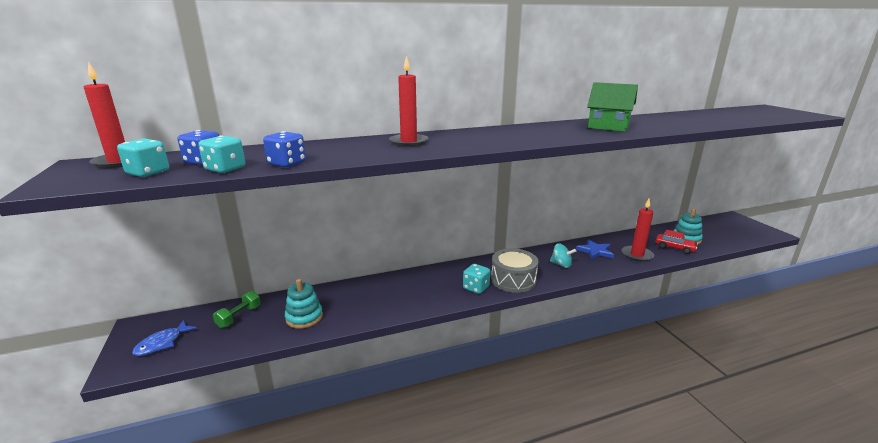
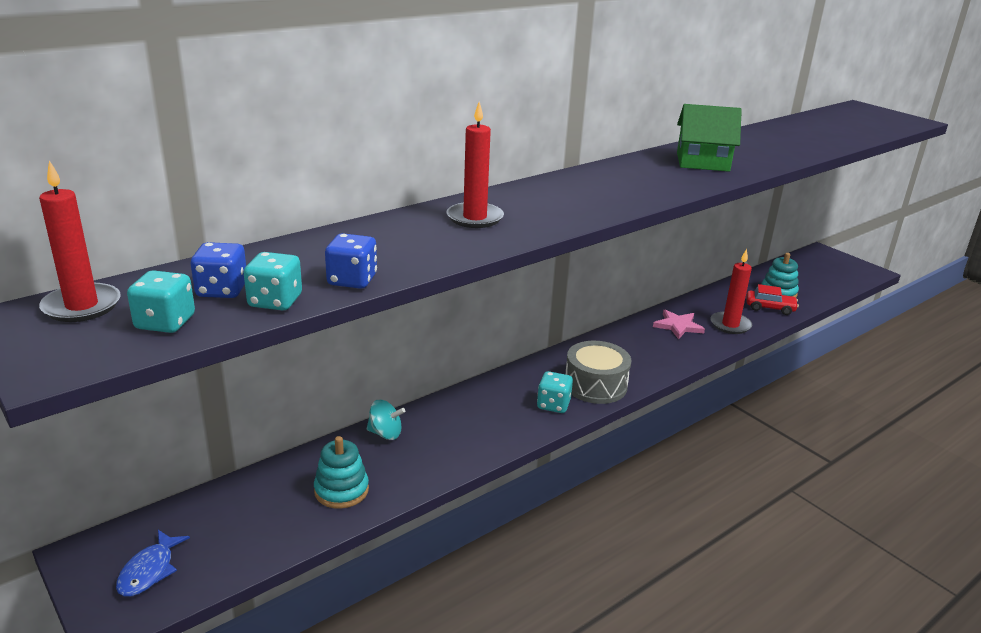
camera: 20 degrees left, 5 degrees up
green dumbbell [213,291,261,328] -> none
turquoise spinning top [550,243,576,268] -> turquoise spinning top moved to [367,399,405,440]
blue star [576,239,614,259] -> pink star [653,310,705,339]

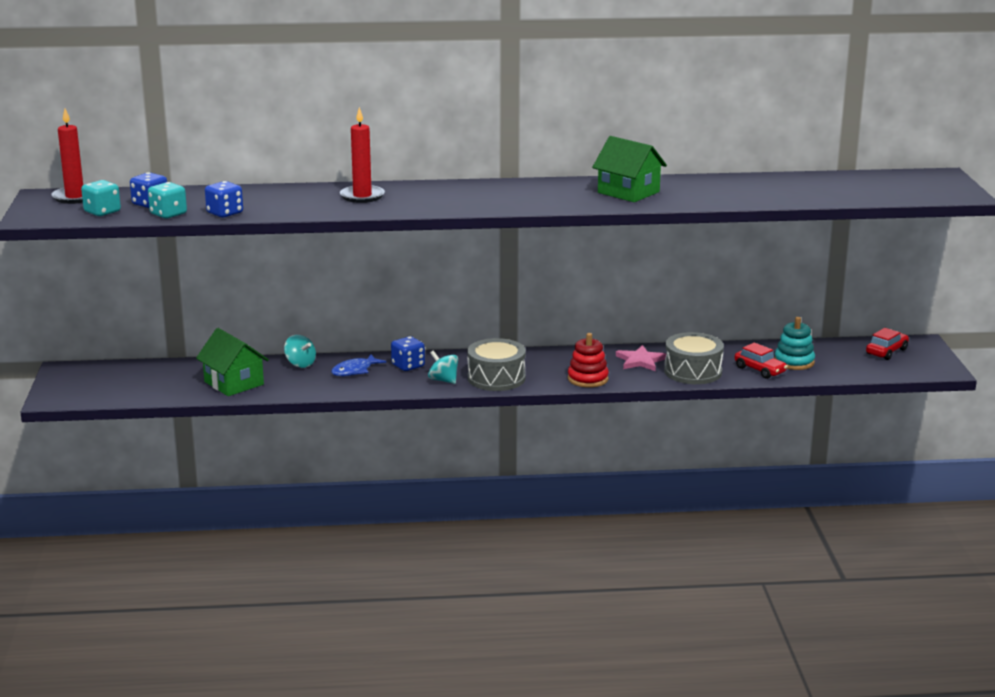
camera: 35 degrees right, 5 degrees down
blue fish [116,530,190,597] -> blue fish moved to [331,354,386,376]
turquoise stacking toy [314,436,369,509] -> green house [196,328,269,396]
turquoise dice [537,371,573,413] -> turquoise spinning top [428,350,458,384]
red candle [710,249,752,334] -> grey drum [664,332,724,384]
none -> blue dice [391,336,425,371]
none -> red stacking toy [568,333,609,388]
none -> red car [866,328,909,360]

